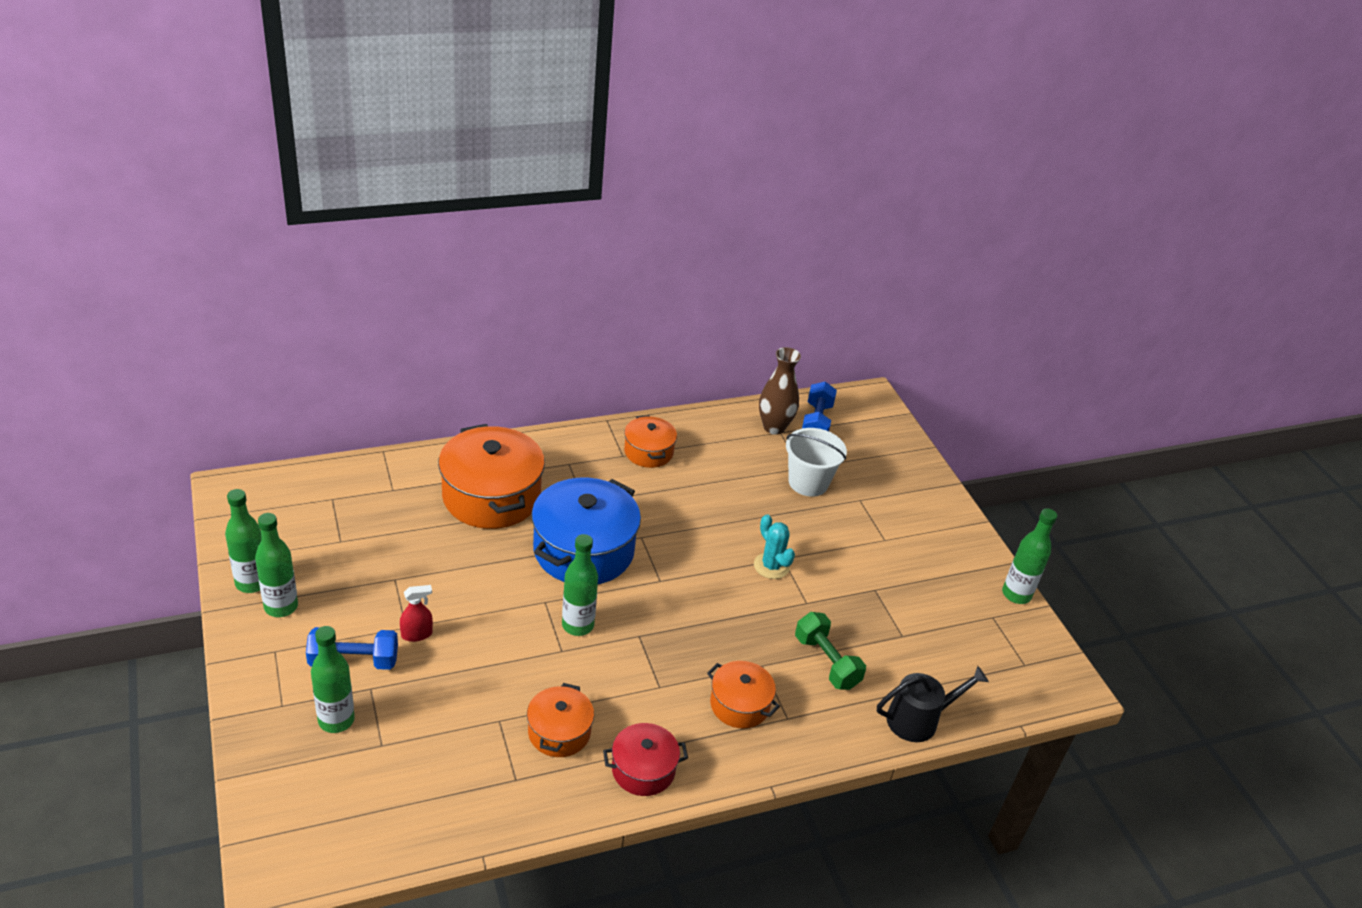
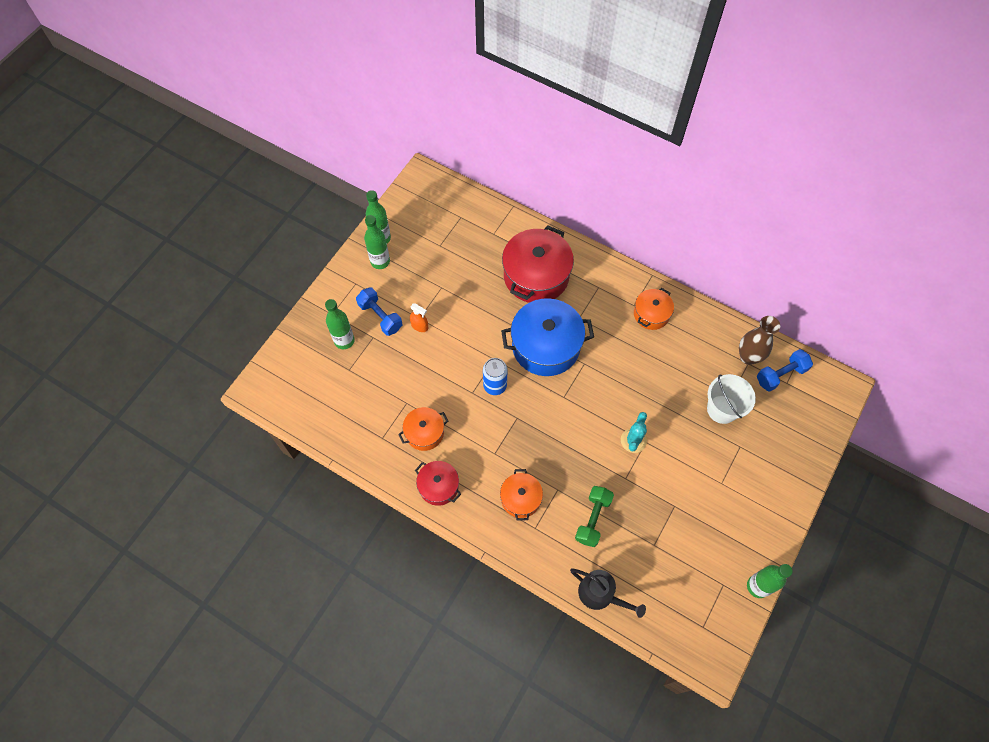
camera: 55 degrees right, 25 degrees up
red spray bottle [400,585,433,642] -> orange spray bottle [410,304,428,332]
orange pot [438,424,545,529] -> red pot [502,225,574,303]
green bottle [562,534,598,636] -> blue can [483,358,508,395]

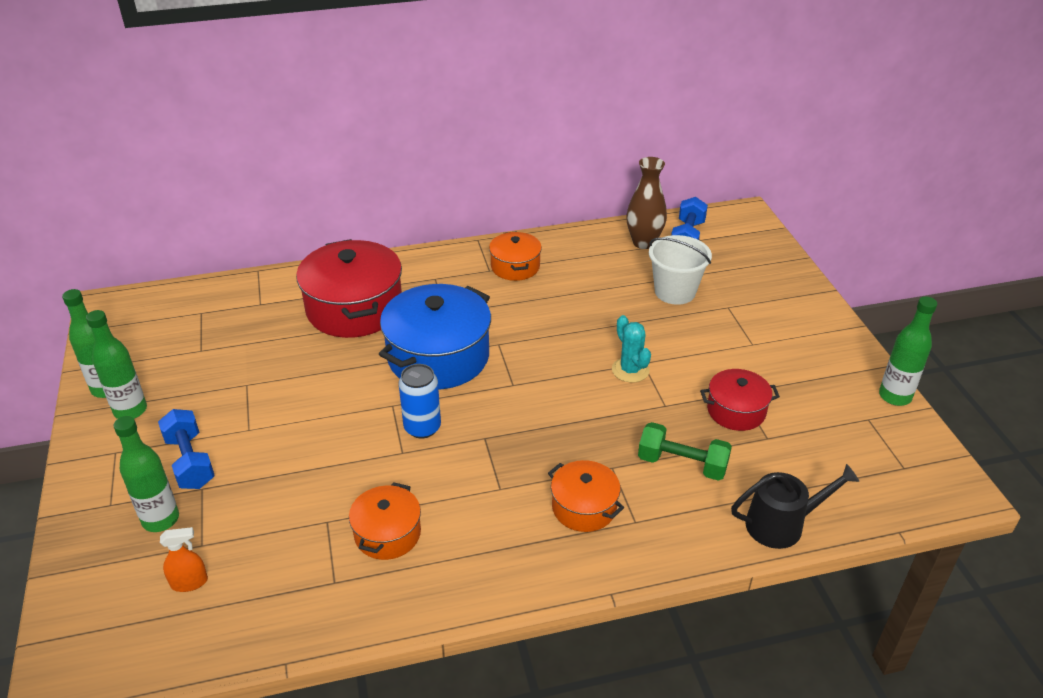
camera: 45 degrees left, 25 degrees down
blue dumbbell [356,287,402,336] -> blue dumbbell turned 60 degrees clockwise [158,409,215,489]
orange spray bottle [410,304,428,332] -> orange spray bottle moved to [160,527,208,592]
red pot [415,461,461,506] -> red pot moved to [700,369,780,431]
green dumbbell [575,486,614,547] -> green dumbbell turned 45 degrees counterclockwise [638,422,732,481]

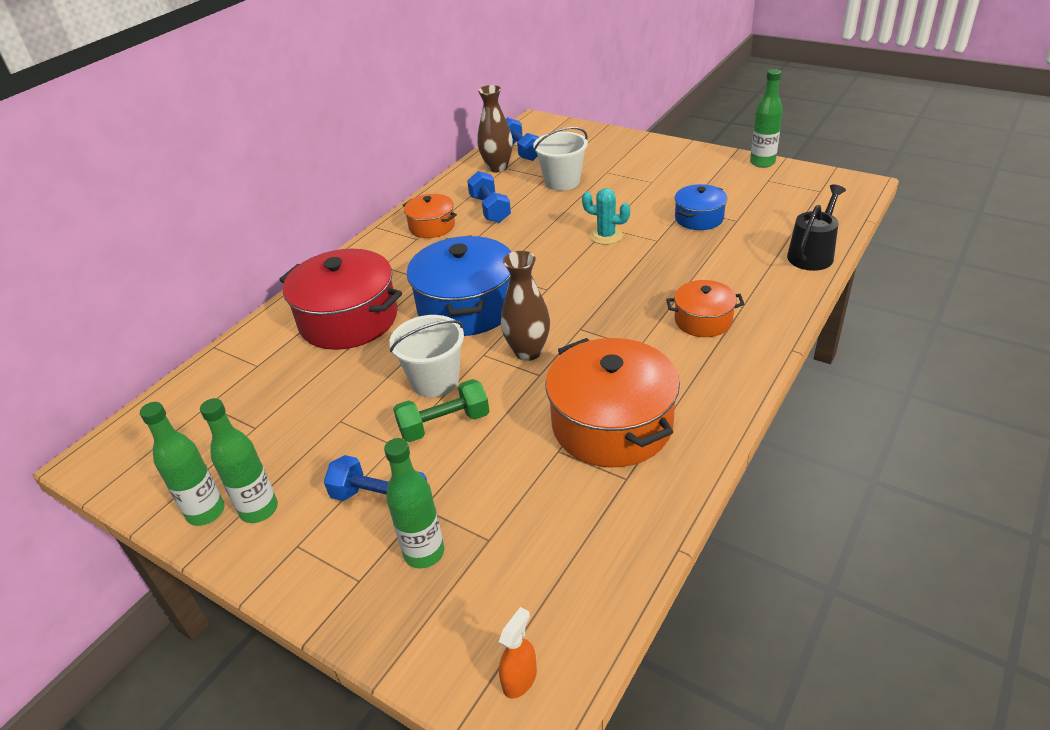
camera: 40 degrees left, 0 degrees up
orange spray bottle [160,527,208,592] -> orange spray bottle moved to [499,607,537,699]
orange pot [349,482,421,560] -> orange pot [546,338,680,467], size x1.85
blue can [399,364,441,439] -> brown vase [501,251,550,361]
green dumbbell [638,422,732,481] -> green dumbbell moved to [393,379,490,442]
red pot [700,369,780,431] -> blue pot [675,184,727,230]
none -> white bucket [389,315,464,397]
none -> blue dumbbell [467,171,511,223]

